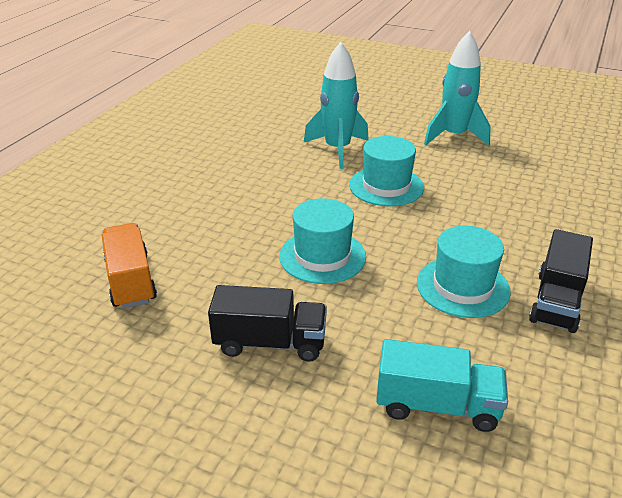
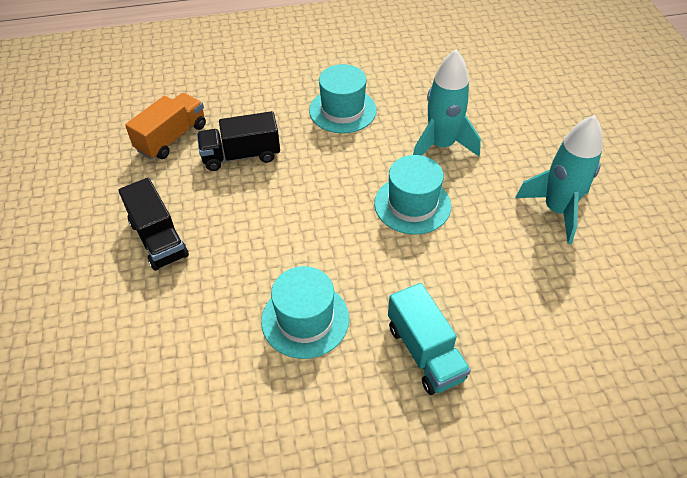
camera: 55 degrees right, 15 degrees up
turquoise hat [279,198,366,284] -> turquoise hat moved to [309,64,377,133]
turquoise truck [376,339,508,432] -> turquoise truck moved to [388,283,471,395]
black truck [529,229,593,333] -> black truck moved to [197,111,280,171]

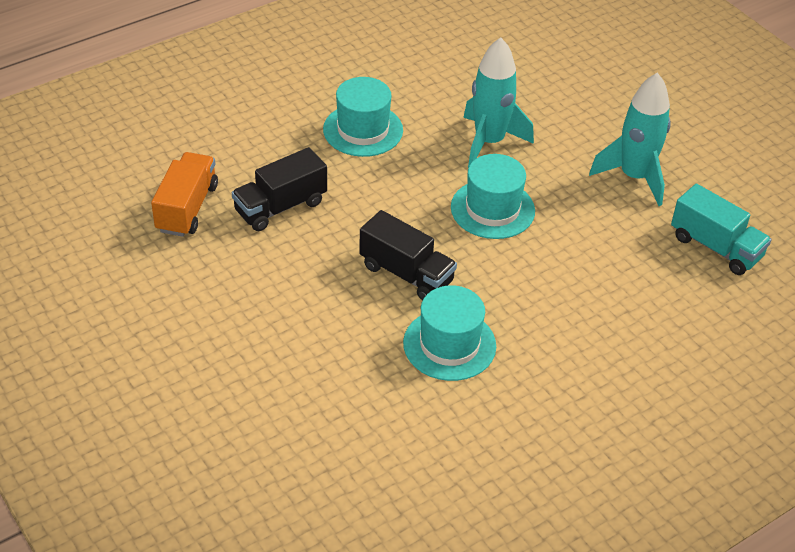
camera: 25 degrees left, 5 degrees down
black truck [118,178,189,271] -> black truck moved to [359,210,457,300]
turquoise truck [388,283,471,395] -> turquoise truck moved to [671,184,771,275]

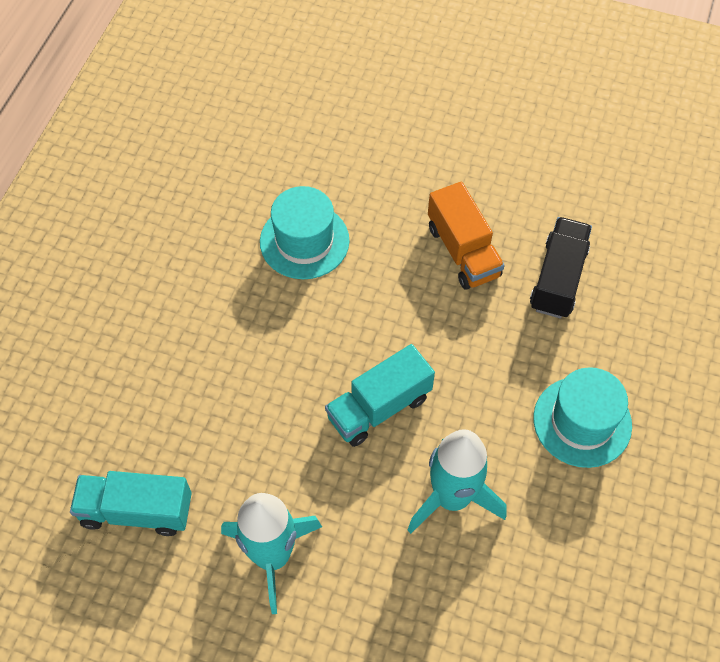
camera: 145 degrees right, 15 degrees up
orange truck [151,152,218,237] -> orange truck moved to [428,182,505,289]
black truck [359,210,457,300] -> none
turquoise hat [451,154,535,239] -> turquoise truck [325,344,435,447]

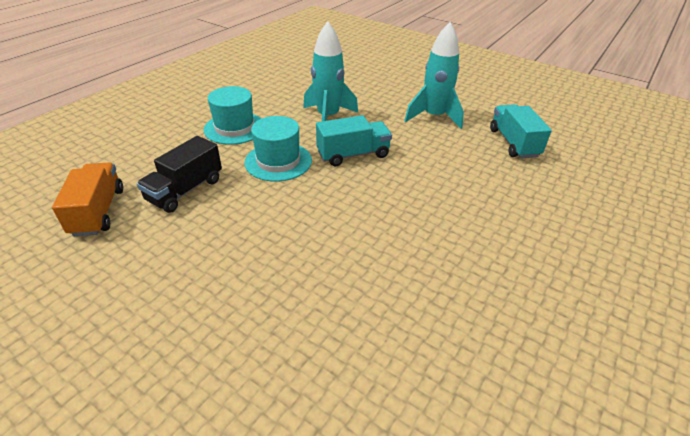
camera: 165 degrees left, 20 degrees down
turquoise truck [70,471,192,536] -> turquoise truck turned 120 degrees counterclockwise [490,104,552,158]
turquoise hat [260,186,350,279] -> turquoise hat moved to [244,116,312,182]
orange truck [428,182,505,289] -> orange truck moved to [52,162,123,237]

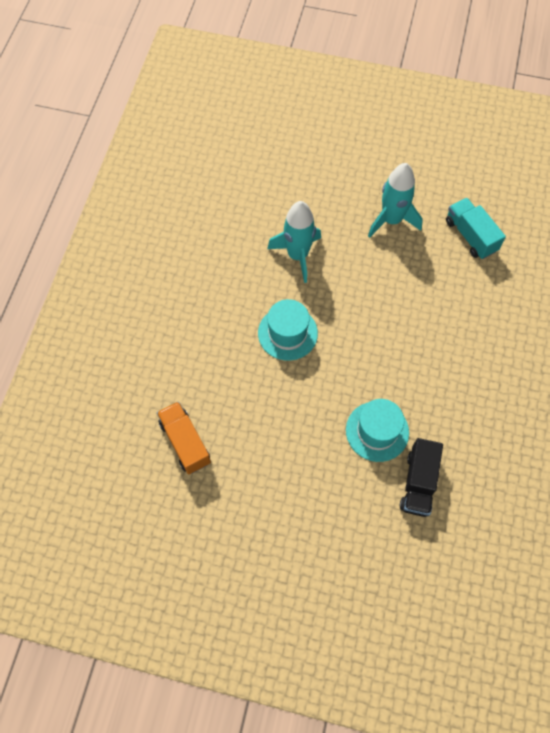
camera: 20 degrees left, 25 degrees up
black truck [137,136,222,213] -> black truck moved to [400,438,443,517]
turquoise hat [204,86,262,145] -> turquoise hat moved to [346,399,409,462]
turquoise truck [316,115,392,166] -> none

